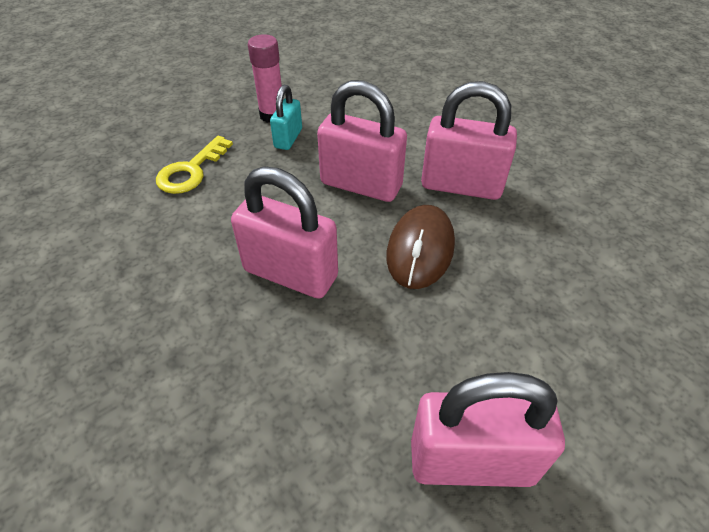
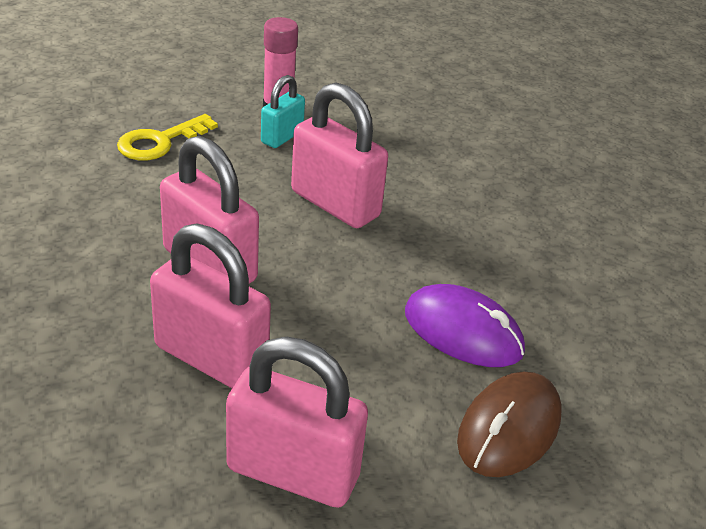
camera: 15 degrees right, 10 degrees down
brown mouse [386,205,455,289] -> brown mouse moved to [457,372,562,477]
pink padlock [421,81,517,200] -> pink padlock moved to [150,223,271,388]
none -> purple mouse [405,284,525,367]

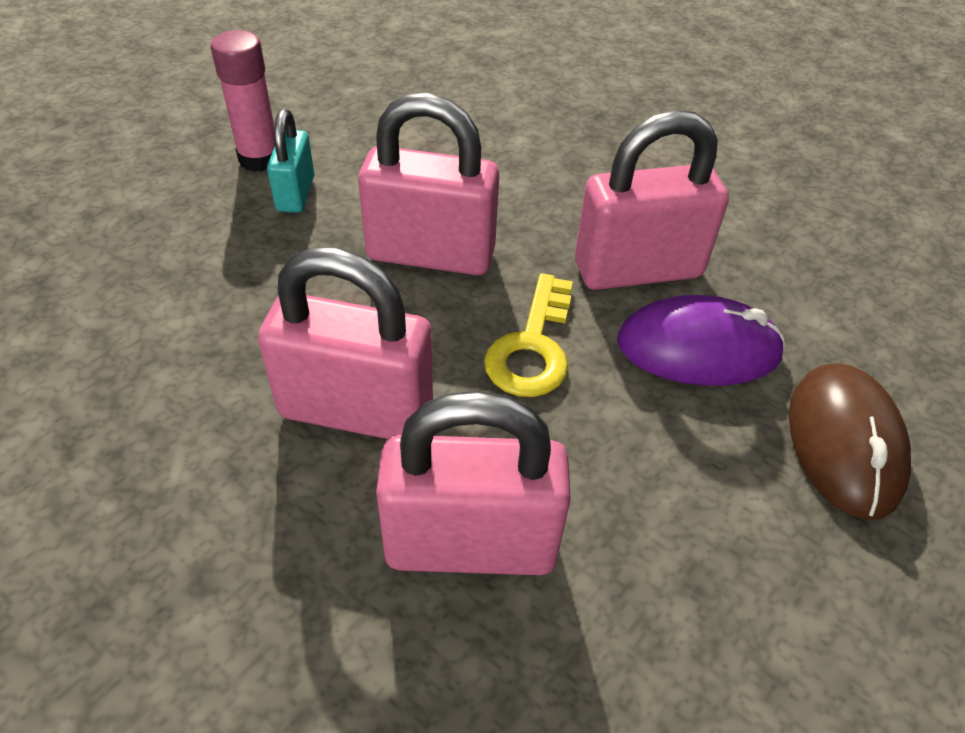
camera: 30 degrees left, 10 degrees up
yellow key [117,114,218,160] -> yellow key moved to [484,273,573,397]
pink padlock [226,337,368,508] -> pink padlock moved to [575,110,729,290]

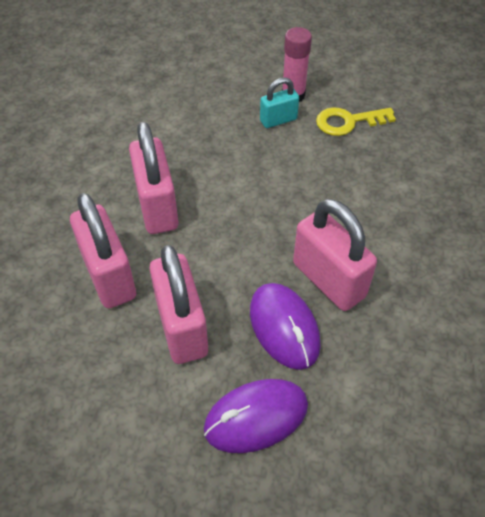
camera: 65 degrees right, 5 degrees up
pink padlock [358,93,499,275] -> pink padlock moved to [150,245,208,364]
yellow key [484,273,573,397] -> yellow key moved to [316,107,396,136]
brown mouse [789,363,911,520] -> purple mouse [204,379,308,453]

